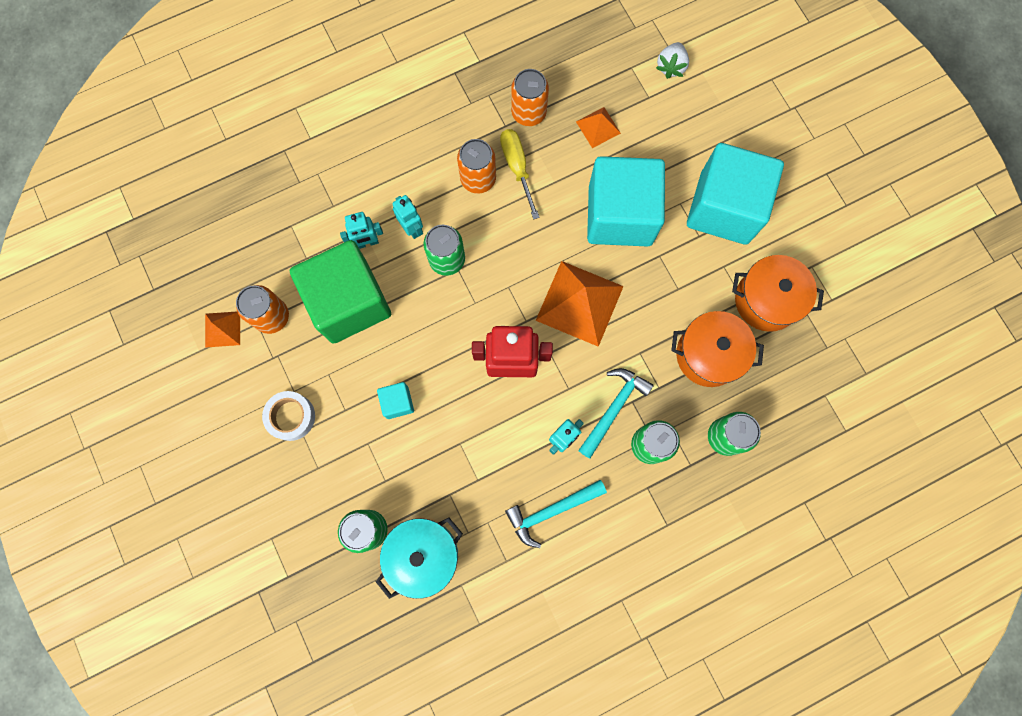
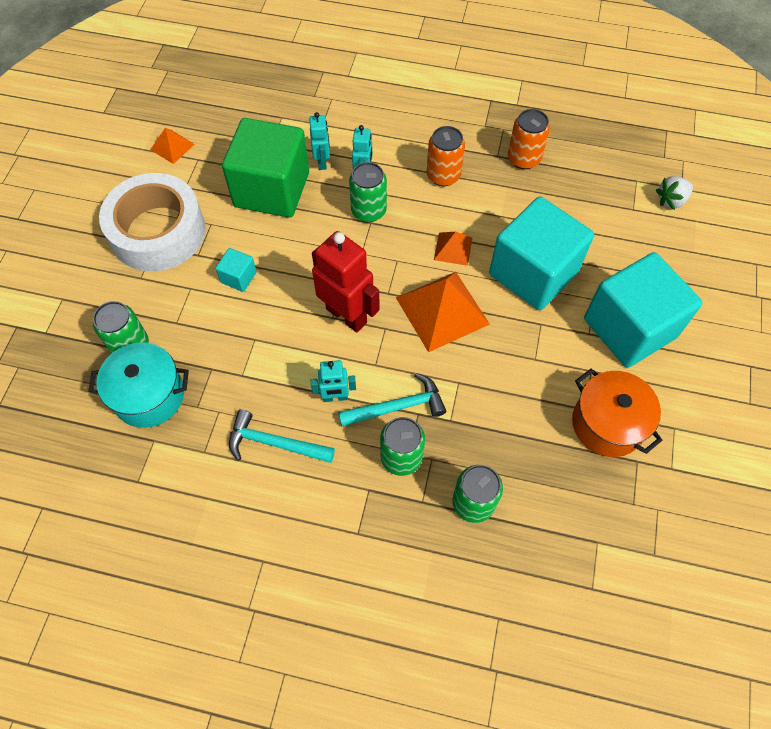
camera: 40 degrees right, 15 degrees down
orange can [236,285,289,334] -> none
white tape [262,391,315,441] -> white tape [99,173,206,272], size x2.10
turquoise robot [340,212,383,249] -> turquoise robot turned 120 degrees counterclockwise [309,112,330,170]
yellow screwdriver [500,129,539,219] -> none
orange pyramid [576,107,621,148] -> orange pyramid moved to [434,232,472,266]
orange pot [671,311,764,387] -> none

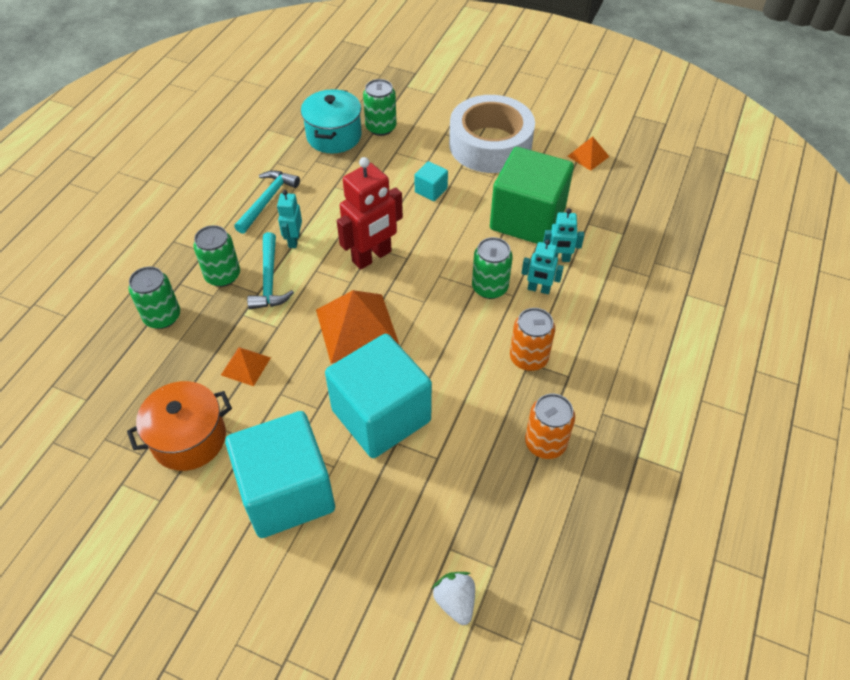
camera: 100 degrees right, 10 degrees down
orange pyramid [434,232,472,266] -> orange pyramid moved to [221,347,271,386]

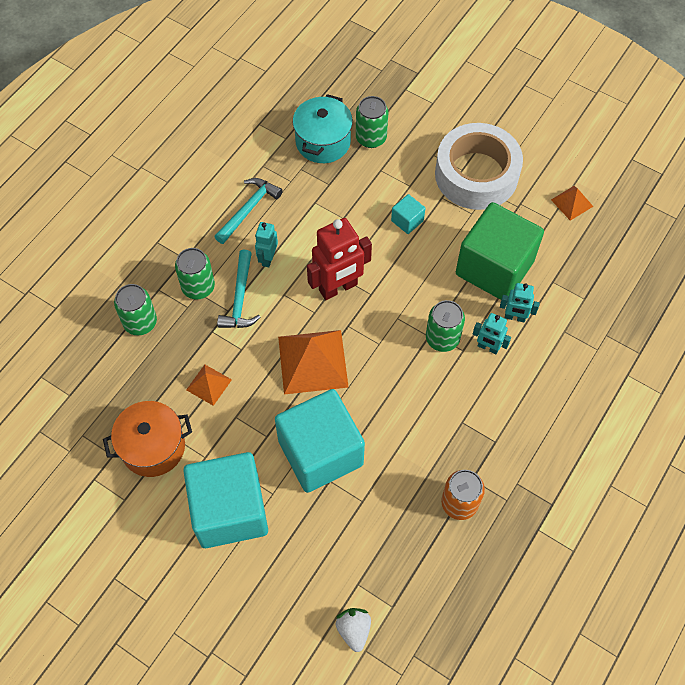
camera: 10 degrees right, 10 degrees up
orange can [510,308,555,371] -> none

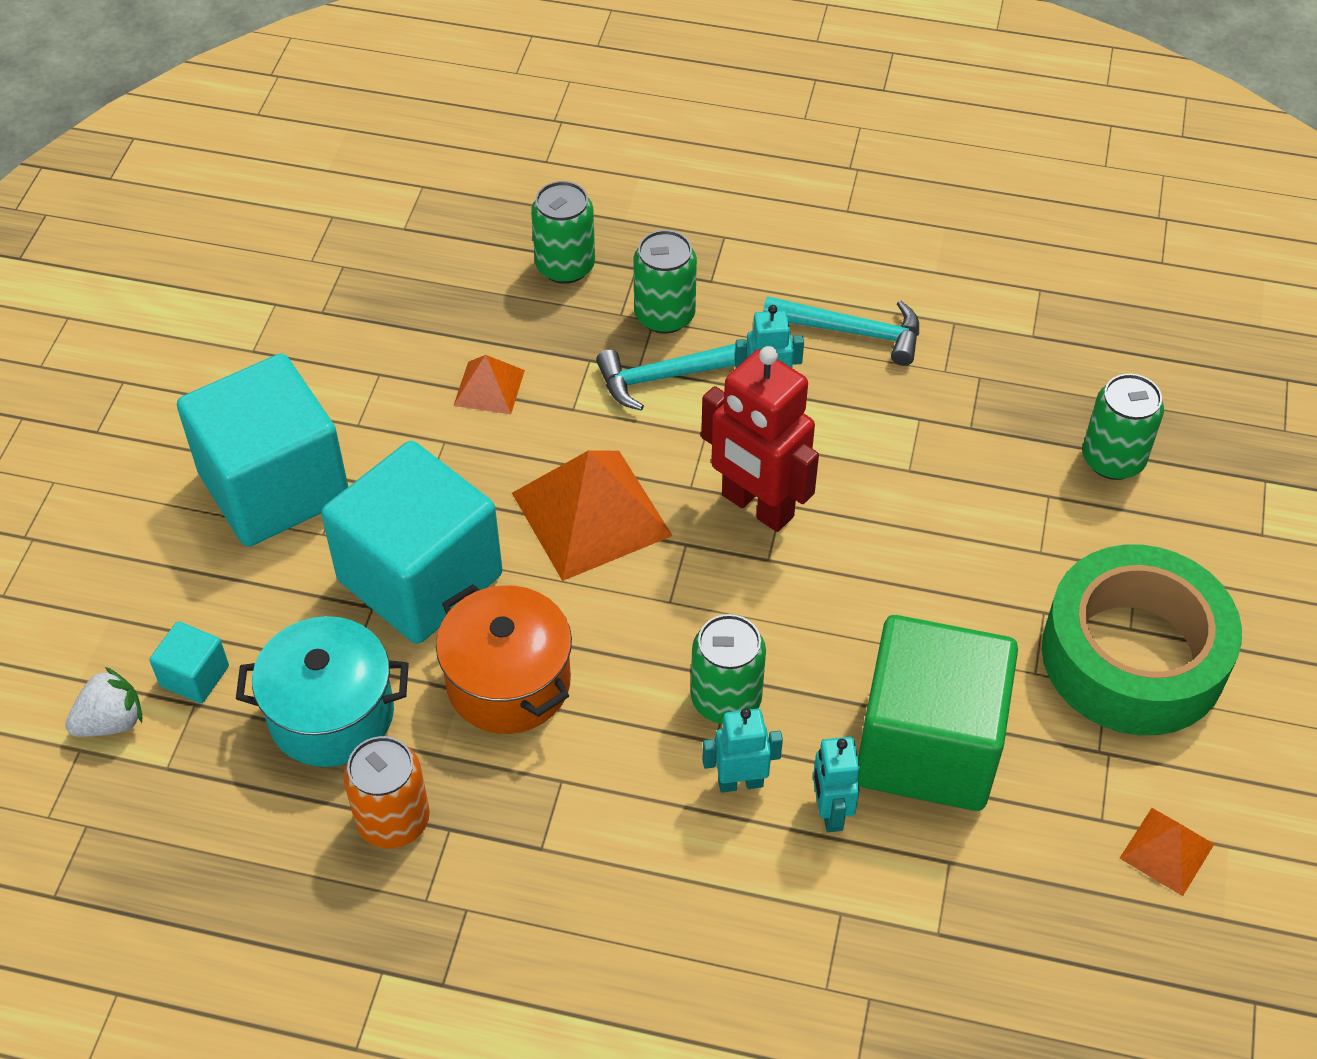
camera: 70 degrees right, 10 degrees down
orange pot [103,401,192,477] -> orange pot moved to [436,584,572,734]
turquoise pot [293,94,353,163] -> turquoise pot moved to [236,616,409,767]
turquoise cube [391,194,425,234] -> turquoise cube moved to [149,621,229,703]
white tape [435,123,523,210] -> green tape [1042,545,1242,735]
turquoise robot [473,313,511,354] -> turquoise robot turned 75 degrees clockwise [702,708,783,793]

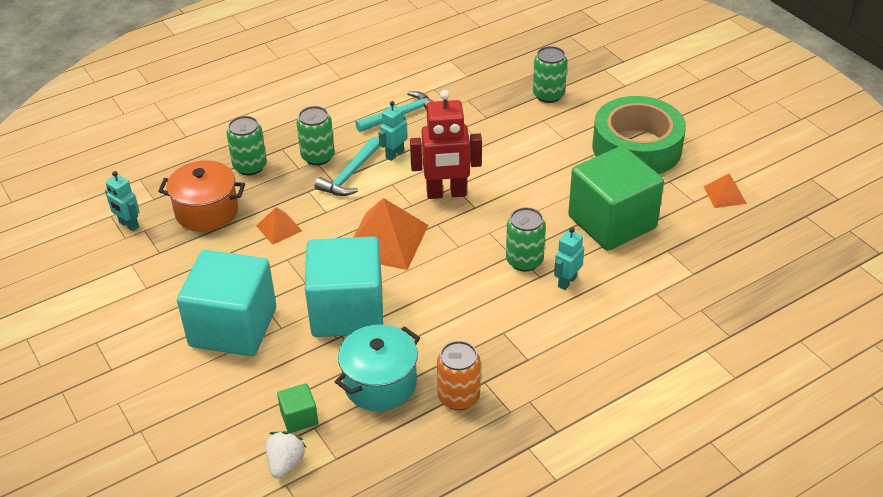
camera: 45 degrees left, 10 degrees down
turquoise cube [149,621,229,703] -> green cube [277,383,318,433]
orange pot [436,584,572,734] -> orange pot moved to [158,160,245,232]
turquoise robot [813,737,860,832] -> turquoise robot moved to [105,171,140,231]

